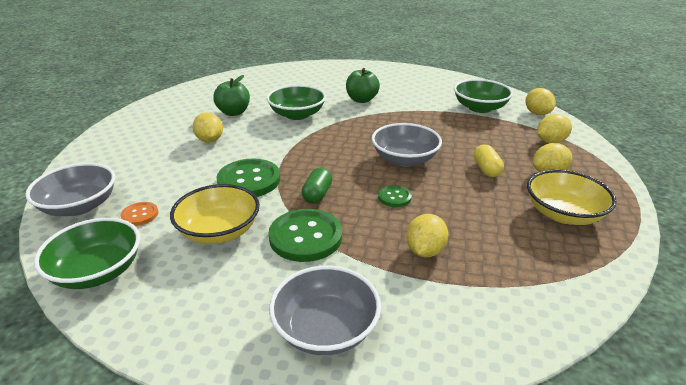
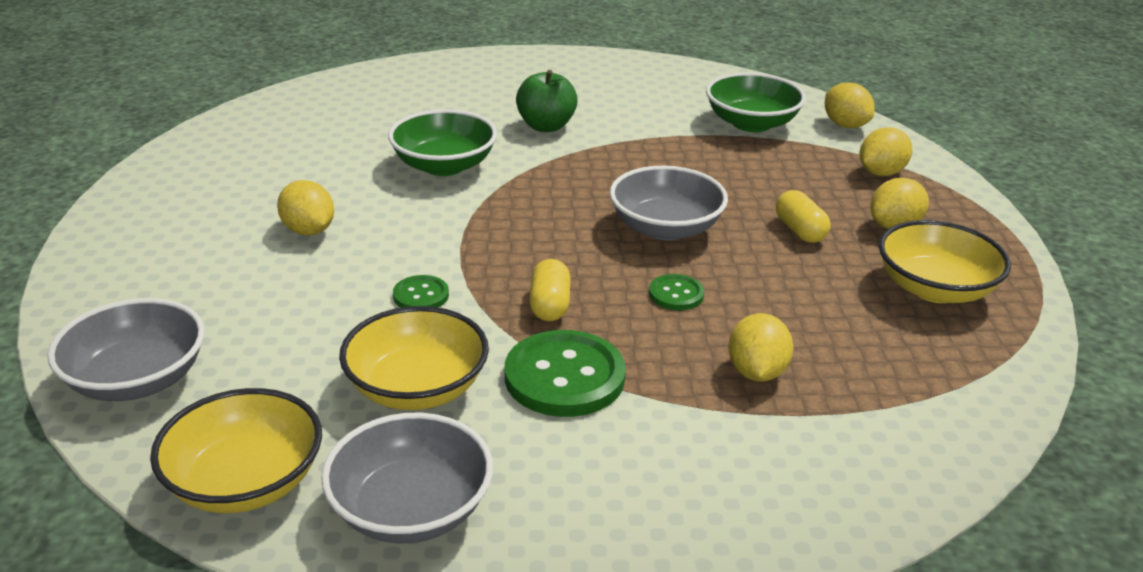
camera: 15 degrees left, 0 degrees up
green bowl [34,218,140,289] -> yellow bowl [150,388,322,513]
orange button [120,202,158,226] -> none
green apple [213,75,250,116] -> none
green button [217,159,280,197] -> green button [393,275,449,308], size x0.51
grey bowl [269,266,381,355] -> grey bowl moved to [321,413,493,543]
green capsule [302,168,332,204] -> yellow capsule [529,259,571,321]

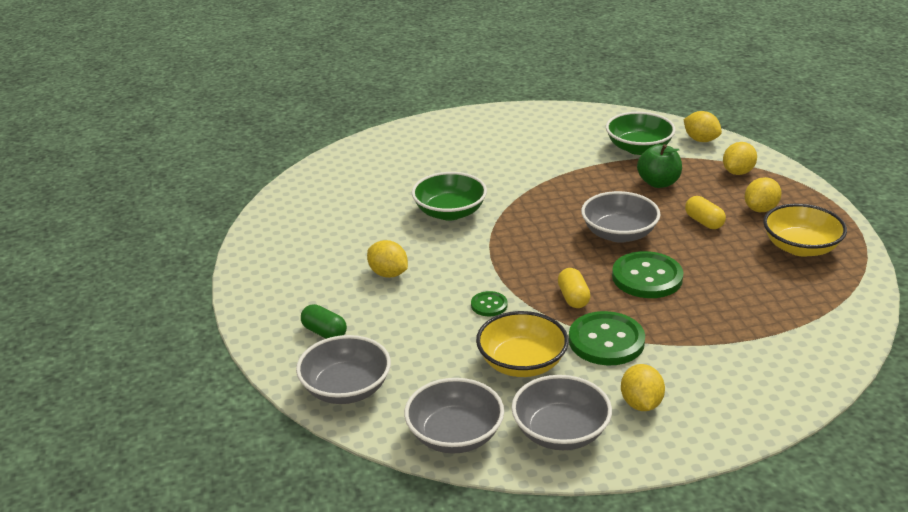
camera: 10 degrees left, 0 degrees up
yellow bowl [150,388,322,513] -> grey bowl [404,378,504,453]
green apple [516,70,578,132] -> green apple moved to [637,144,682,188]
green button [649,274,704,310] -> green button [612,251,684,298], size x1.97
yellow lemon [728,313,794,381] -> yellow lemon moved to [621,364,665,411]
none -> green capsule [301,304,347,339]

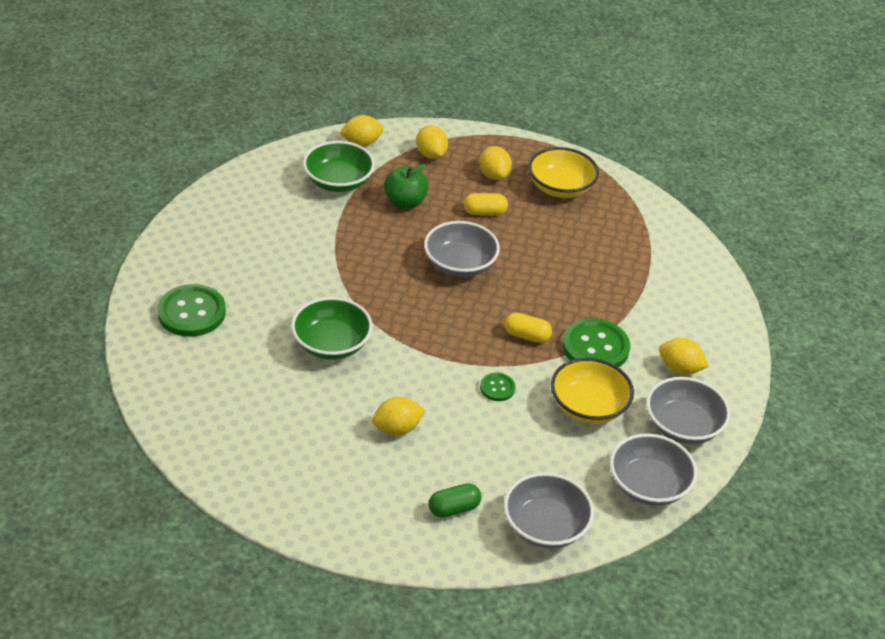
camera: 65 degrees left, 10 degrees up
green button [612,251,684,298] -> green button moved to [157,284,226,337]

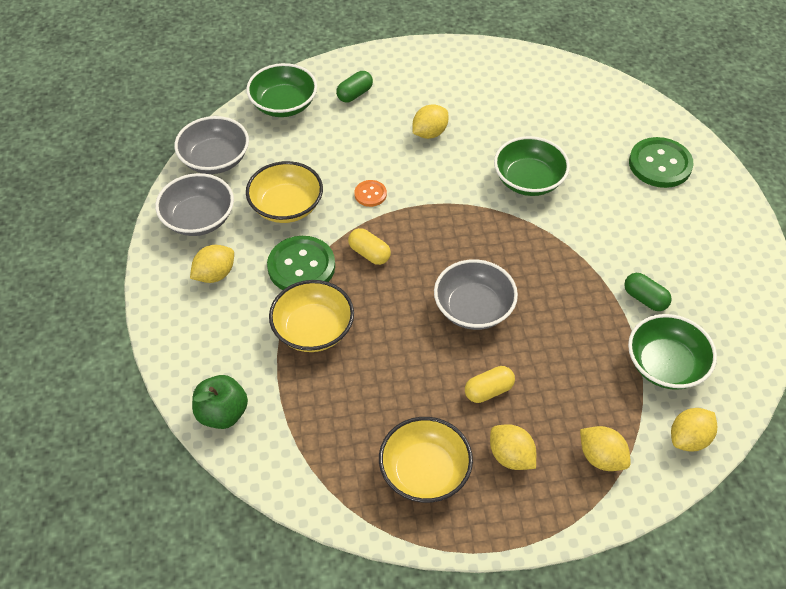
camera: 160 degrees right, 10 degrees up
green apple [384,164,429,209] -> green apple moved to [192,375,248,429]
green button [480,373,515,401] -> orange button [354,180,387,207]
yellow capsule [504,312,552,343] -> yellow capsule turned 45 degrees clockwise [348,228,391,265]
grey bowl [504,472,594,548] -> green bowl [246,63,317,117]
yellow lemon [659,338,709,375] -> yellow lemon turned 45 degrees counterclockwise [190,245,234,283]
none -> yellow bowl [269,280,354,352]
none -> green capsule [624,273,672,311]

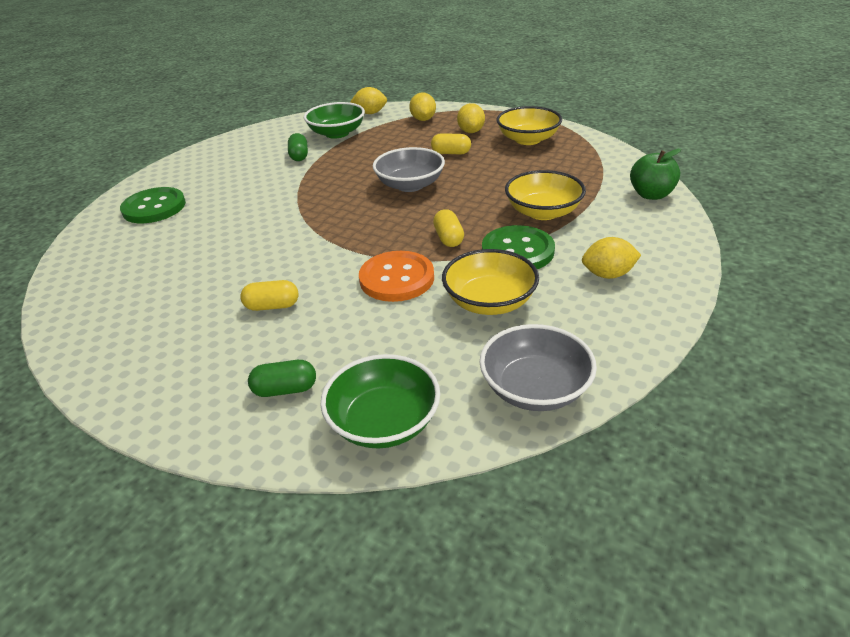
camera: 140 degrees left, 15 degrees down
grey bowl [155,173,234,236] -> none
orange button [354,180,387,207] -> orange button [359,251,434,302], size x1.97
yellow lemon [413,104,449,139] -> yellow capsule [240,280,299,311]
green bowl [494,136,570,196] -> none

